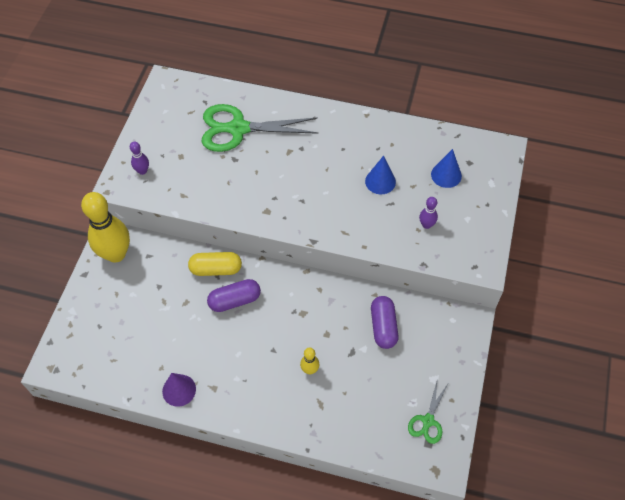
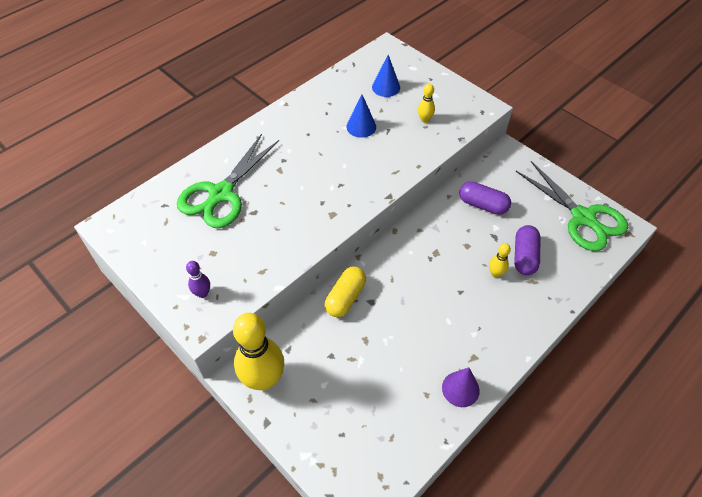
camera: 60 degrees left, 5 degrees down
purple capsule [207,279,261,312] -> purple capsule moved to [514,225,541,275]
green scissors [408,378,448,444] -> green scissors [516,161,628,251], size x2.00
purple bowling pin [419,197,438,229] -> yellow bowling pin [418,84,435,123]

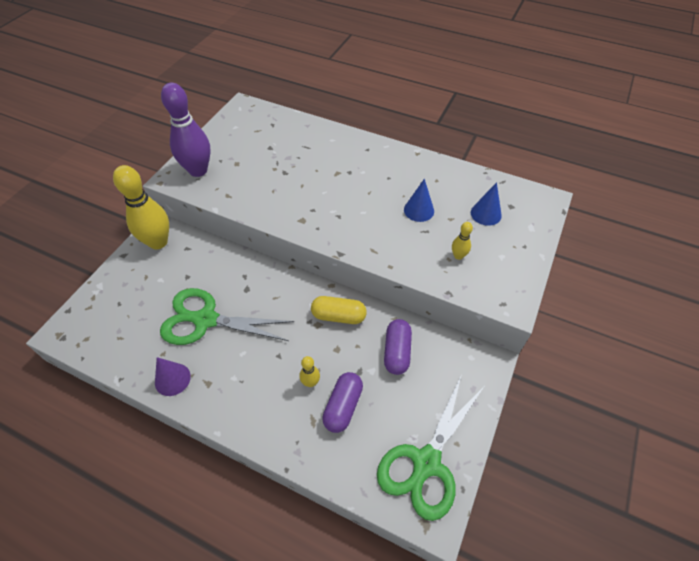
camera: 70 degrees right, 0 degrees up
green scissors [177,134,279,228] -> green scissors moved to [160,288,294,345]
purple bowling pin [186,261,210,298] -> purple bowling pin [161,83,211,177], size x2.25
yellow capsule [325,267,366,317] -> yellow capsule moved to [311,296,367,324]
purple capsule [514,225,541,275] -> purple capsule turned 60 degrees counterclockwise [322,372,363,433]

